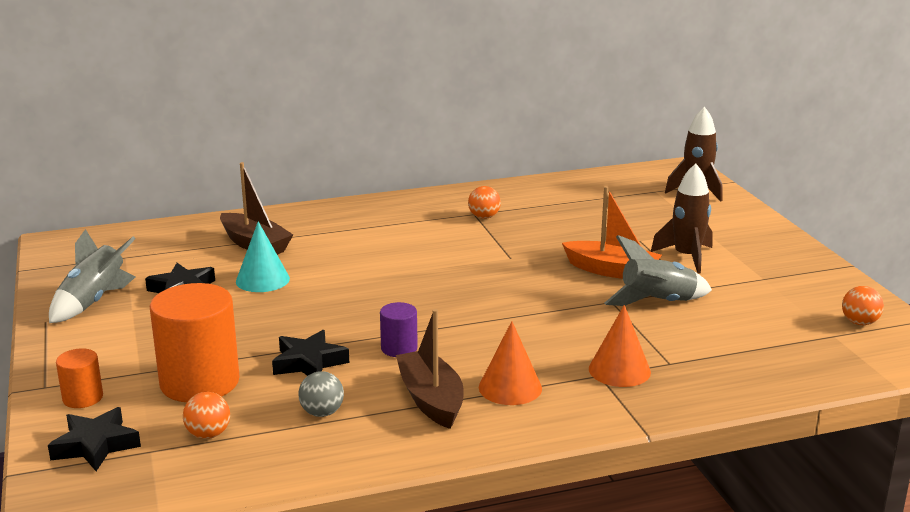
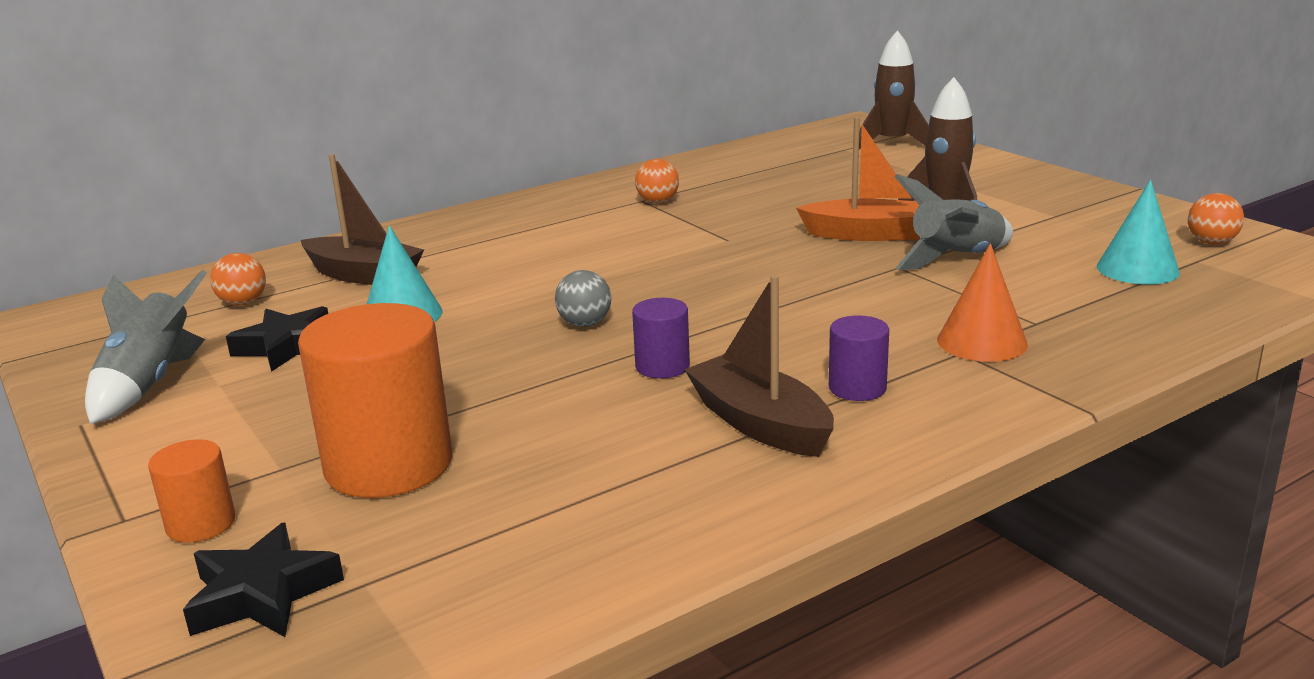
camera: 15 degrees left, 0 degrees up
orange ball [183,392,230,439] -> orange ball moved to [210,253,266,306]
black star [272,330,349,376] -> none
grey ball [298,371,344,417] -> grey ball moved to [555,270,611,327]
orange cone [479,321,542,405] -> purple cylinder [829,315,889,401]
none -> turquoise cone [1097,180,1180,285]

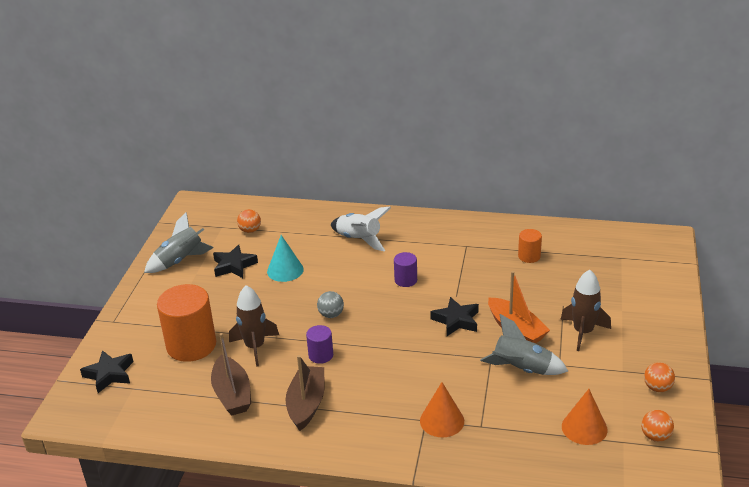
camera: 45 degrees right, 10 degrees up
orange cylinder [148,439,236,543] -> orange cylinder moved to [518,229,542,263]
brown boat [301,154,424,285] -> brown boat moved to [211,333,251,415]
orange ball [635,159,679,203] -> orange ball moved to [644,362,675,392]
purple cylinder [829,315,889,401] -> purple cylinder moved to [394,252,417,287]
brown rocket [859,30,929,150] -> brown rocket moved to [229,285,279,367]
turquoise cone [1097,180,1180,285] -> orange cone [562,389,608,445]
none -> white rocket [331,207,391,251]
none -> black star [430,297,479,336]

